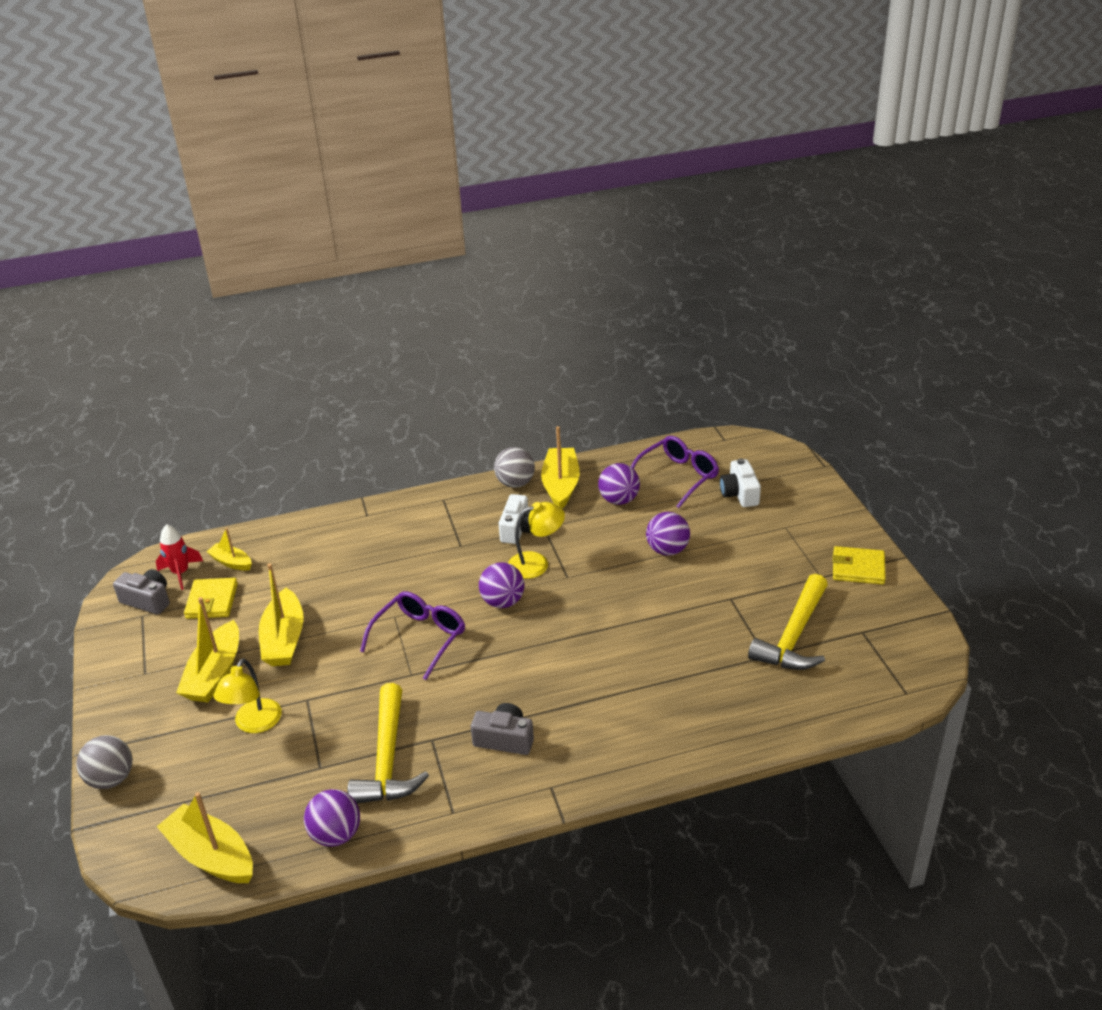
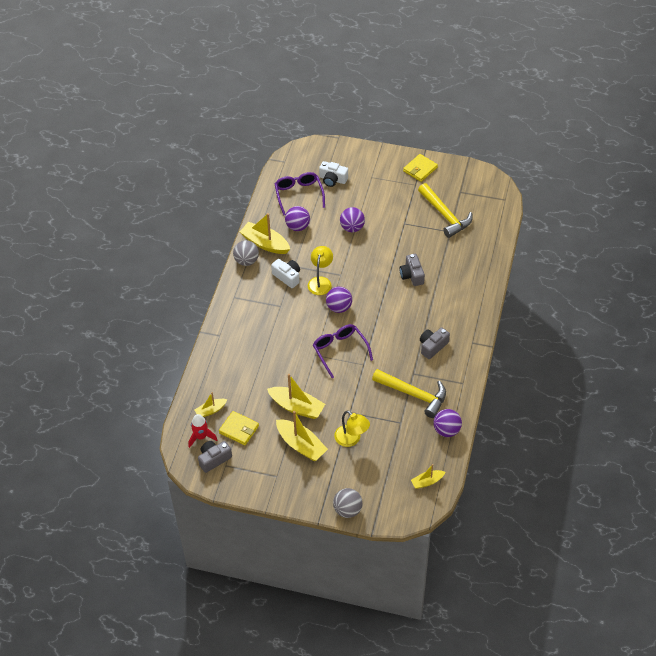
camera: 60 degrees left, 15 degrees up
yellow boat [157,792,253,883] -> yellow boat [411,464,445,489], size x0.56
none -> grey camera [399,254,425,286]

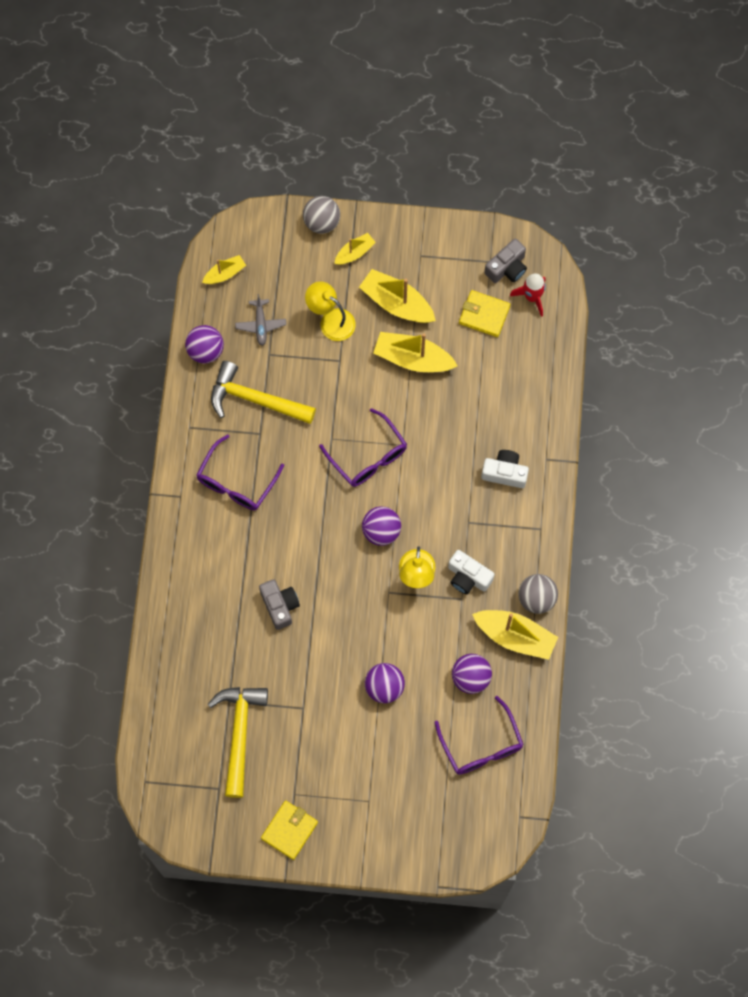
camera: 170 degrees right, 20 degrees up
yellow boat [195,392,228,417] -> yellow boat moved to [334,233,376,265]
white camera [319,161,348,187] -> white camera moved to [481,450,529,488]
yellow hammer [418,183,473,238] -> yellow hammer turned 45 degrees clockwise [208,687,268,798]
grey camera [420,327,450,359] -> purple glasses [196,434,284,510]
none -> grey plane [235,294,286,346]

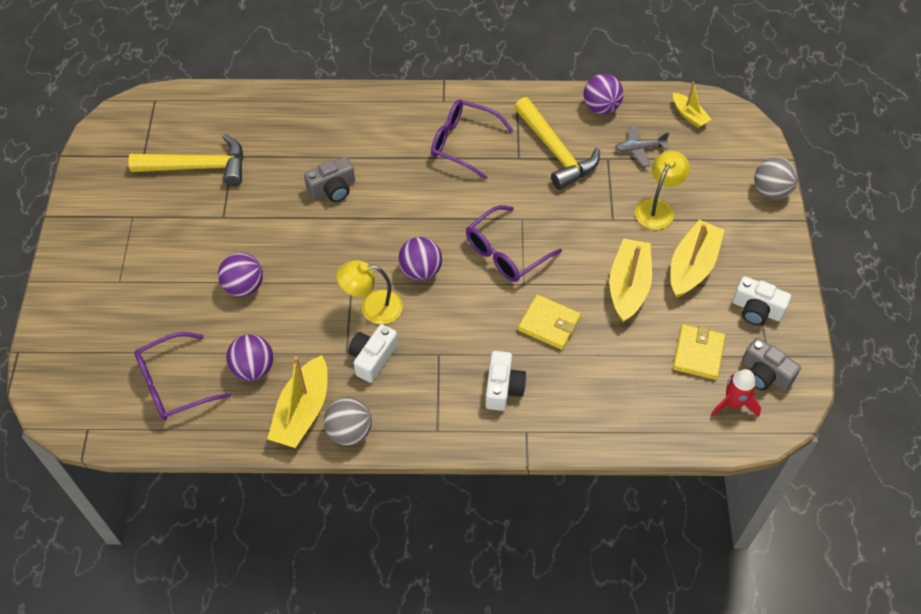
camera: 85 degrees right, 15 degrees down
yellow hammer [211,361,316,424] -> yellow hammer turned 135 degrees clockwise [514,97,600,190]
yellow wallet [261,801,318,860] -> yellow wallet moved to [518,295,581,350]
yellow boat [334,233,376,265] -> none
none -> white camera [733,276,791,325]

